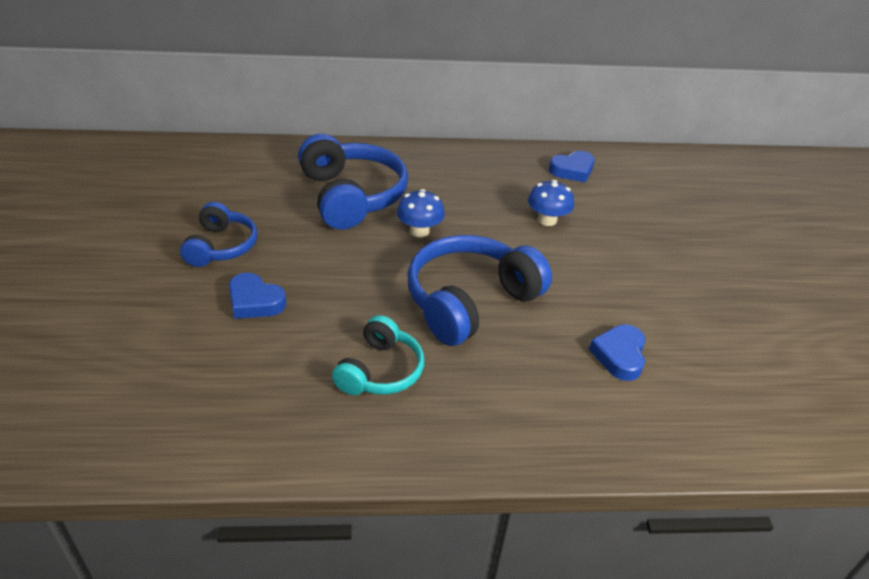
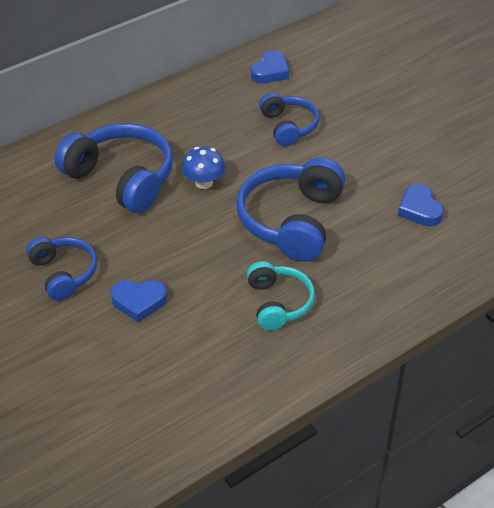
camera: 30 degrees left, 5 degrees up
blue mushroom [528,180,574,226] -> blue headphones [259,93,320,146]

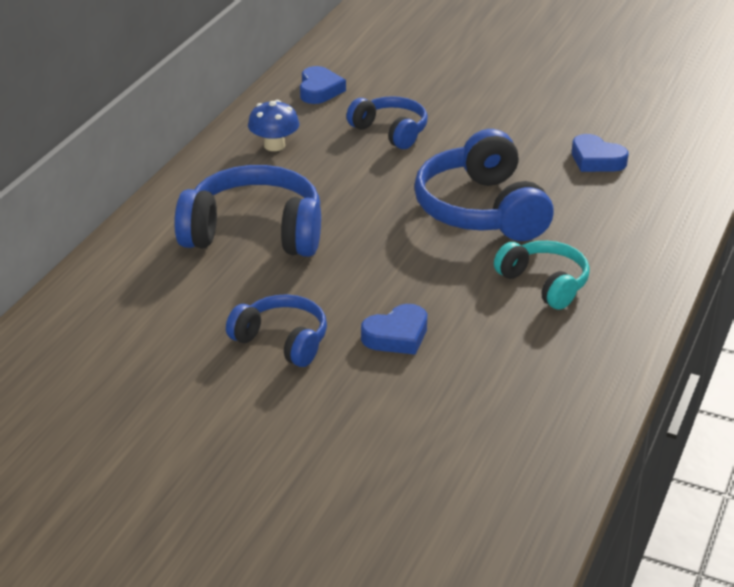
camera: 30 degrees left, 10 degrees down
blue mushroom [182,147,225,189] -> blue mushroom moved to [248,100,299,151]

